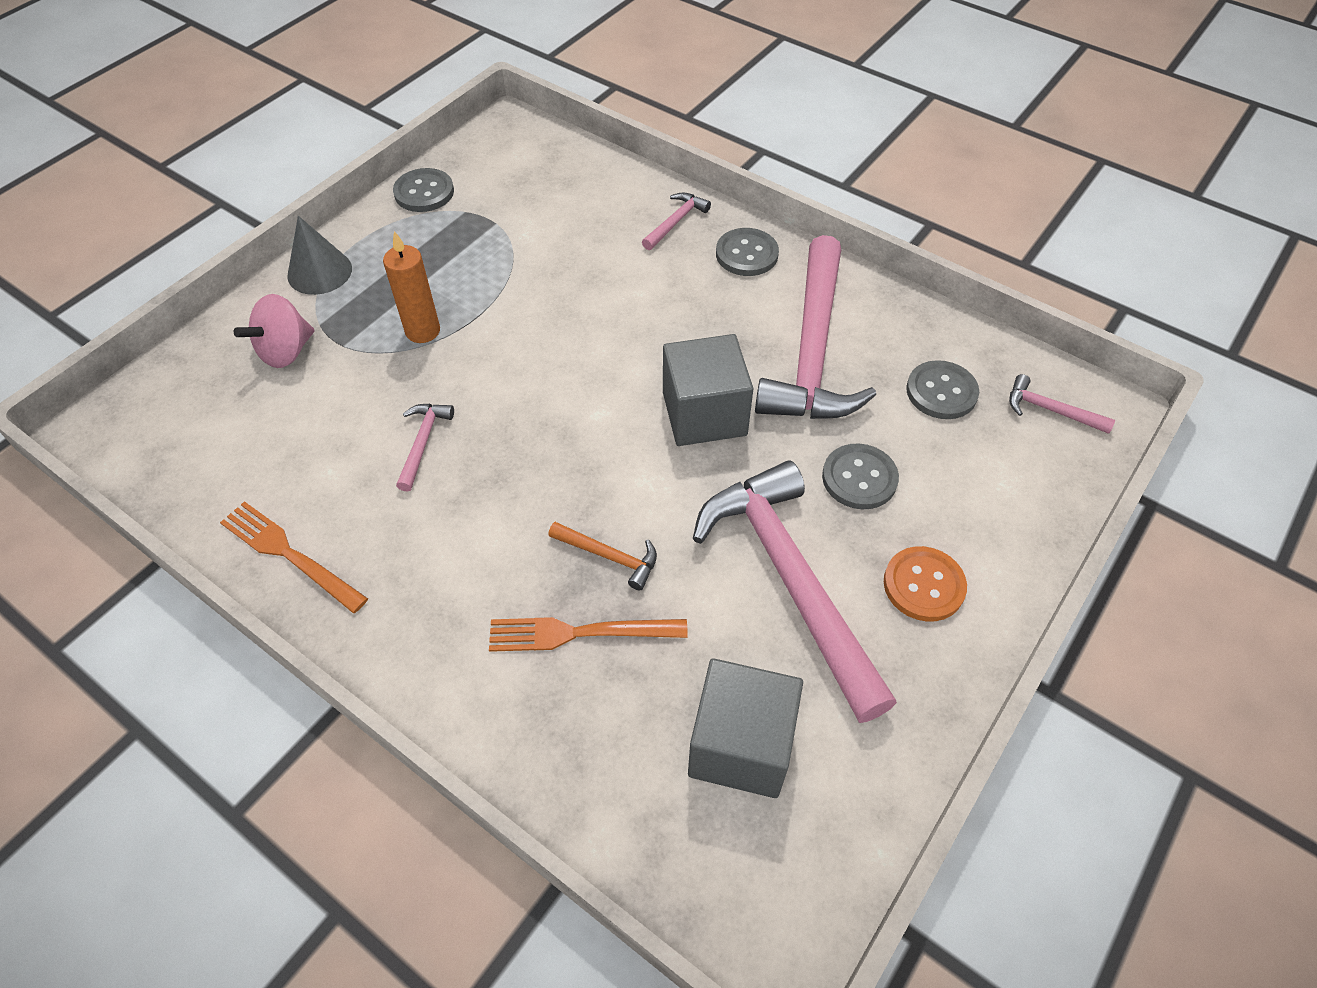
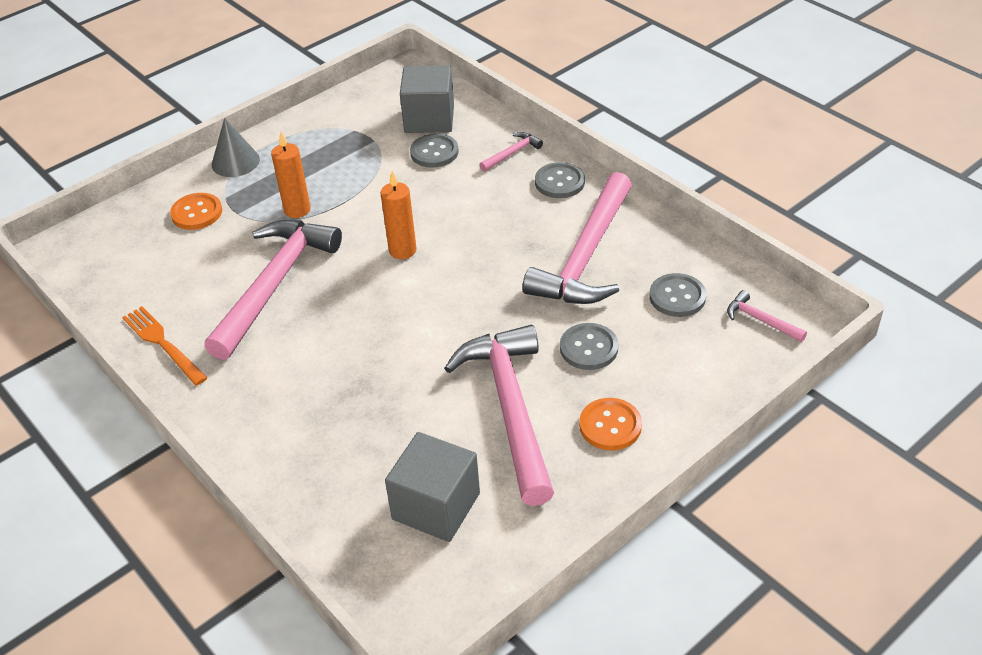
camera: 15 degrees right, 10 degrees down
pink spinning top [234,294,315,368] -> orange button [170,193,222,230]
grey button [393,168,454,212] -> grey button moved to [410,134,459,168]
pink hammer [396,404,454,492] -> pink hammer [204,220,342,360], size x2.42
orange fork [489,617,688,652] -> none
orange hammer [548,522,657,590] -> none
grey cube [663,334,753,446] -> grey cube moved to [400,65,454,133]
none -> orange candle [380,171,417,259]

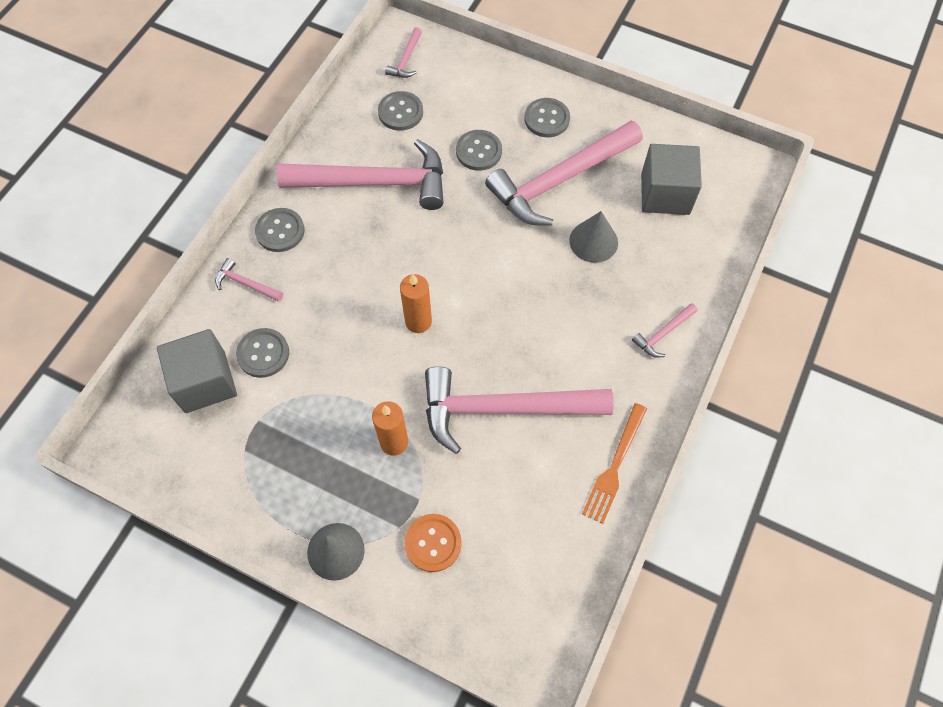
camera: 115 degrees left, 20 degrees up
orange button [579,398,642,450] -> grey button [525,98,570,137]
none -> grey cone [569,211,618,263]
none -> pink hammer [632,303,697,358]

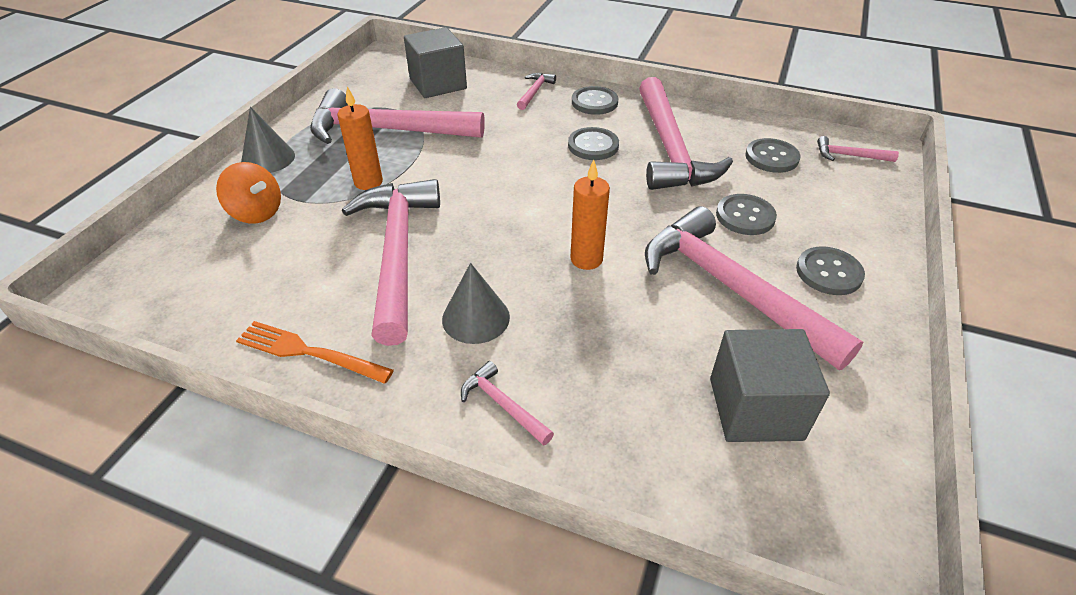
camera: 85 degrees right, 20 degrees down
grey button [236,328,289,378] -> grey button moved to [568,127,619,160]
orange candle [400,274,432,333] -> orange candle moved to [570,160,610,270]
orange button [404,514,462,572] -> orange spinning top [216,162,281,224]
grey cone [569,211,618,263] -> grey cone moved to [442,263,510,344]
none -> pink hammer [310,88,485,144]

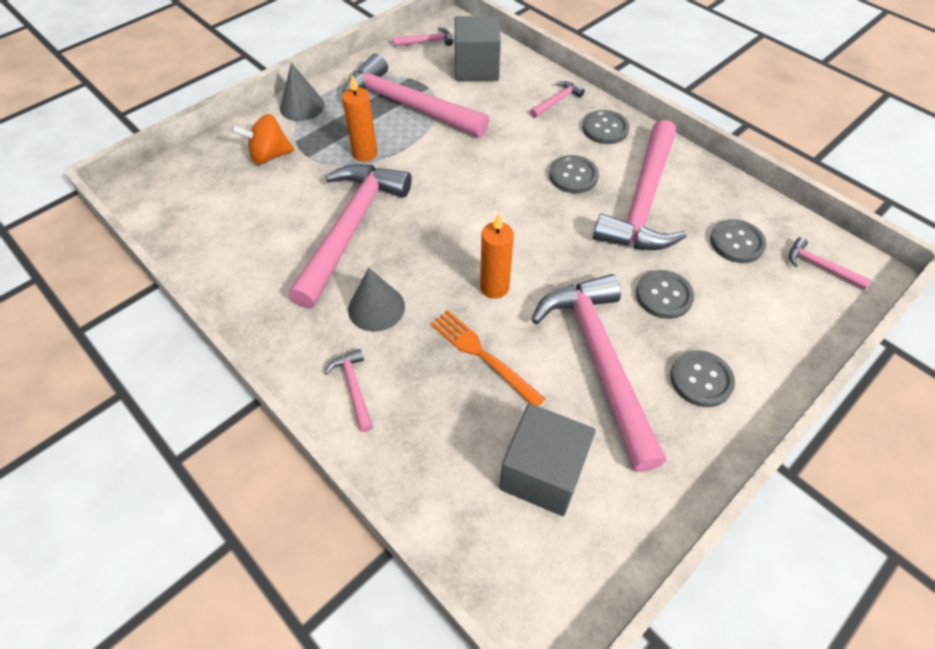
camera: 25 degrees right, 10 degrees up
orange spinning top [216,162,281,224] -> orange spinning top turned 105 degrees clockwise [232,114,294,165]
orange fork [236,321,394,384] -> orange fork moved to [430,310,545,406]
none -> pink hammer [393,27,453,47]

